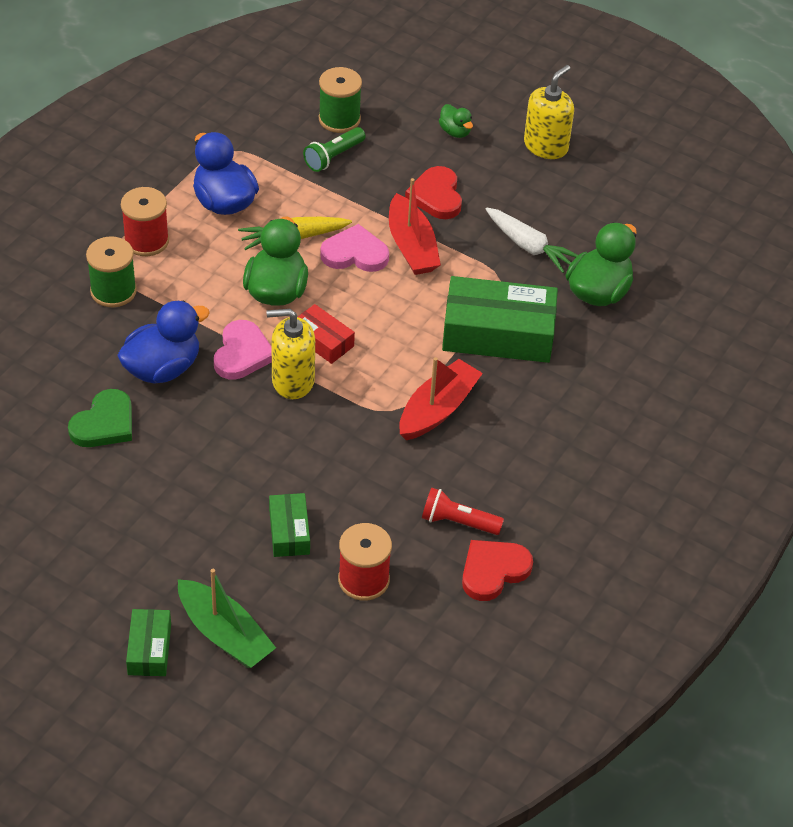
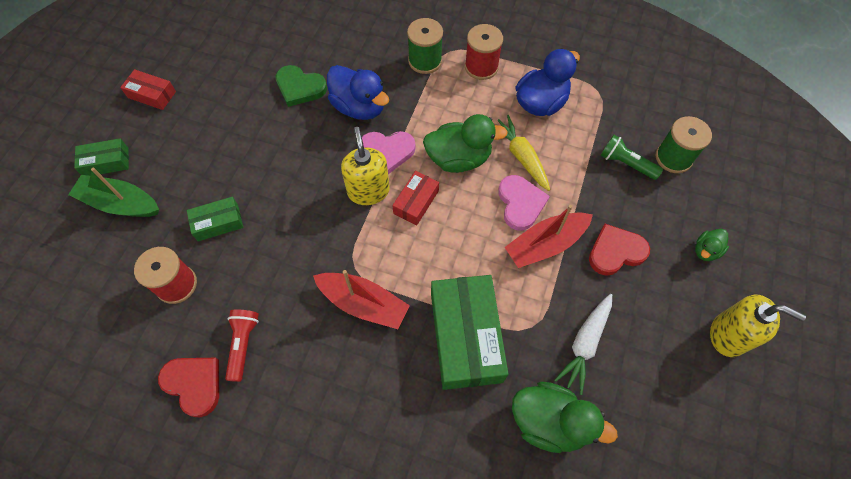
camera: 80 degrees right, 15 degrees up
green boat [178,569,276,668] -> green boat turned 75 degrees clockwise [68,168,159,217]
none -> red box [120,69,176,110]

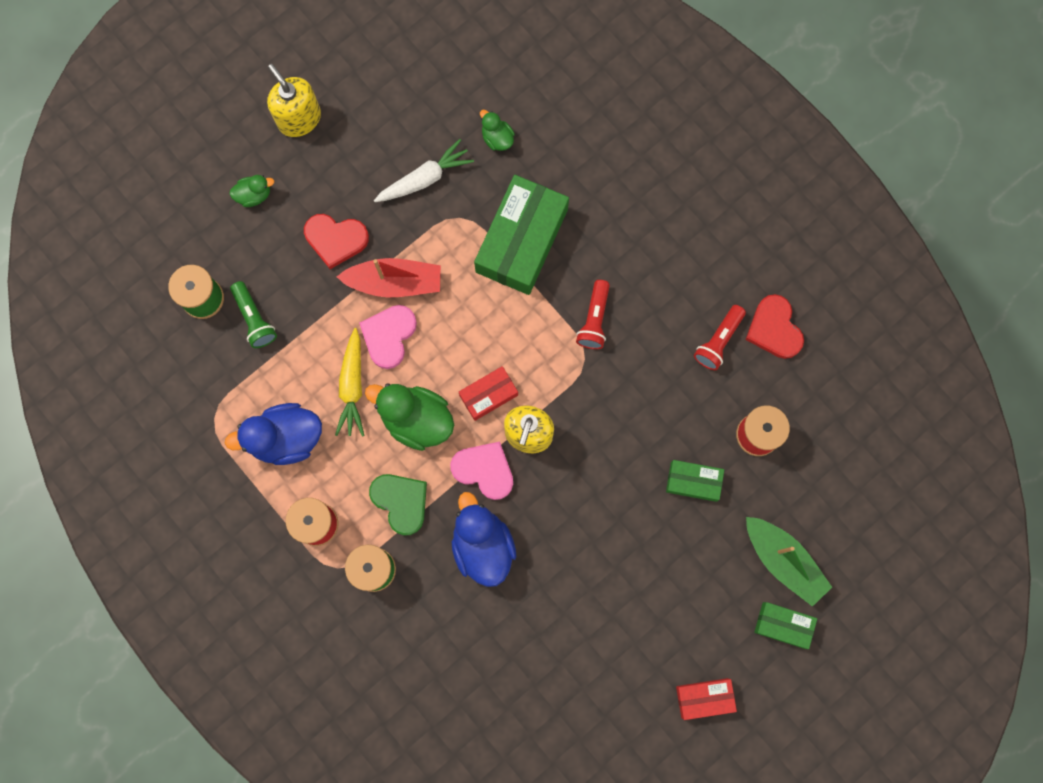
camera: 150 degrees left, 15 degrees up
red box [120,69,176,110] -> red box turned 60 degrees counterclockwise [676,678,737,720]
green heart [275,65,327,107] -> green heart moved to [369,474,427,536]
red boat [313,270,410,329] -> red flashlight [576,280,610,349]
green duck [512,382,618,453] -> green duck [480,109,515,151], size x0.51

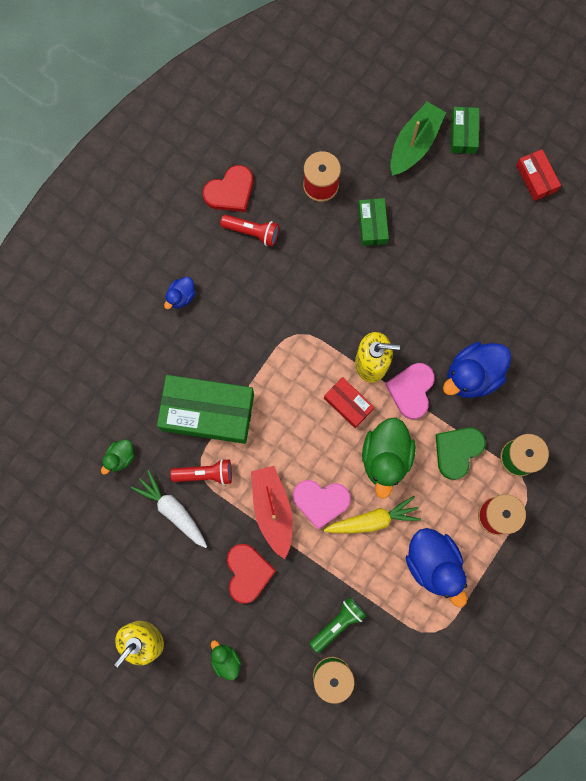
camera: 105 degrees left, 0 degrees up
red flashlight [576,280,610,349] -> red flashlight moved to [170,459,232,485]
none -> blue duck [164,277,195,309]

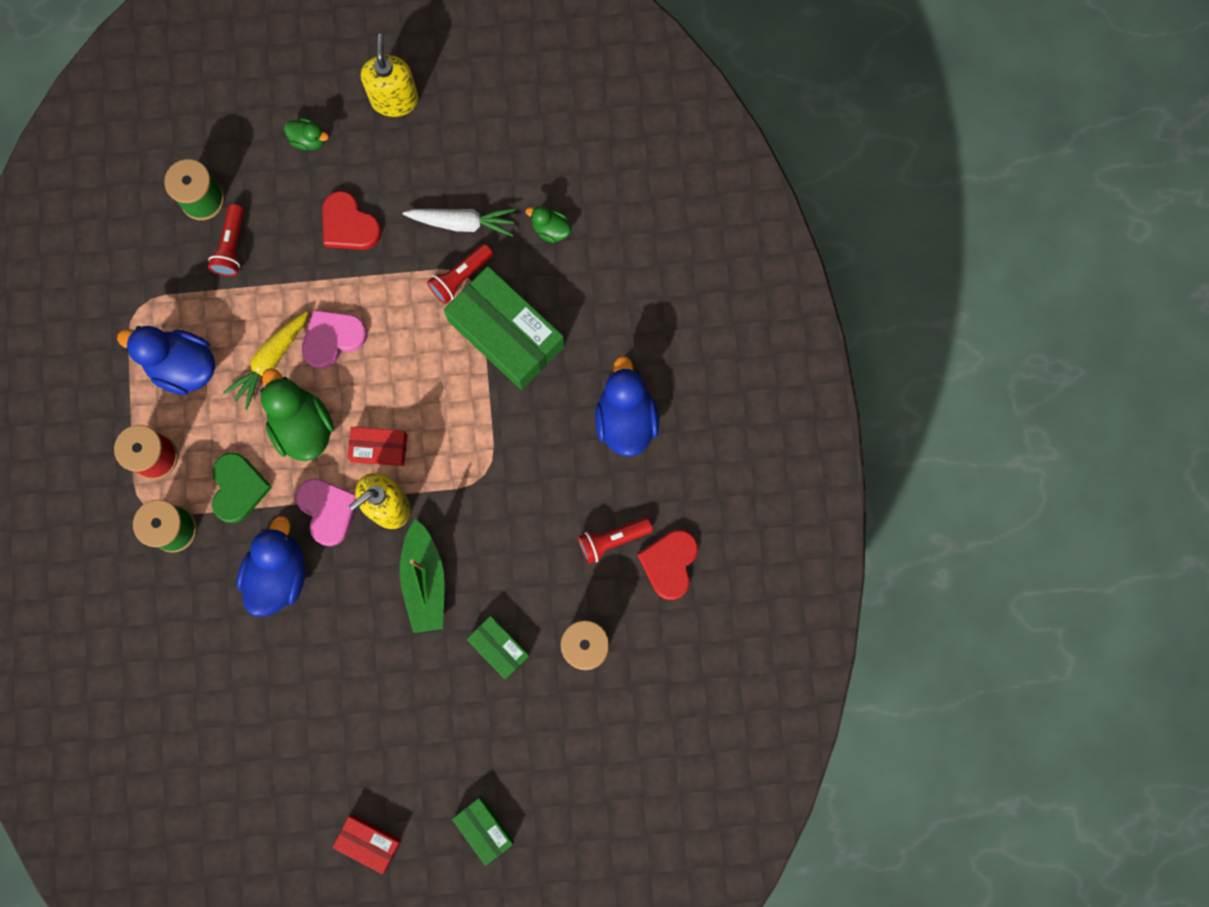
camera: 140 degrees right, 0 degrees up
green duck [101,439,134,475] -> green duck turned 60 degrees counterclockwise [526,206,571,243]
green box [157,375,254,444] -> green box turned 75 degrees clockwise [444,266,565,390]
blue duck [164,277,195,309] -> blue duck [595,356,659,457], size x1.94
red boat [251,466,293,559] -> none
green flashlight [309,597,366,653] -> red flashlight [208,204,244,276]
green boat [390,102,446,176] -> green boat moved to [400,519,445,633]

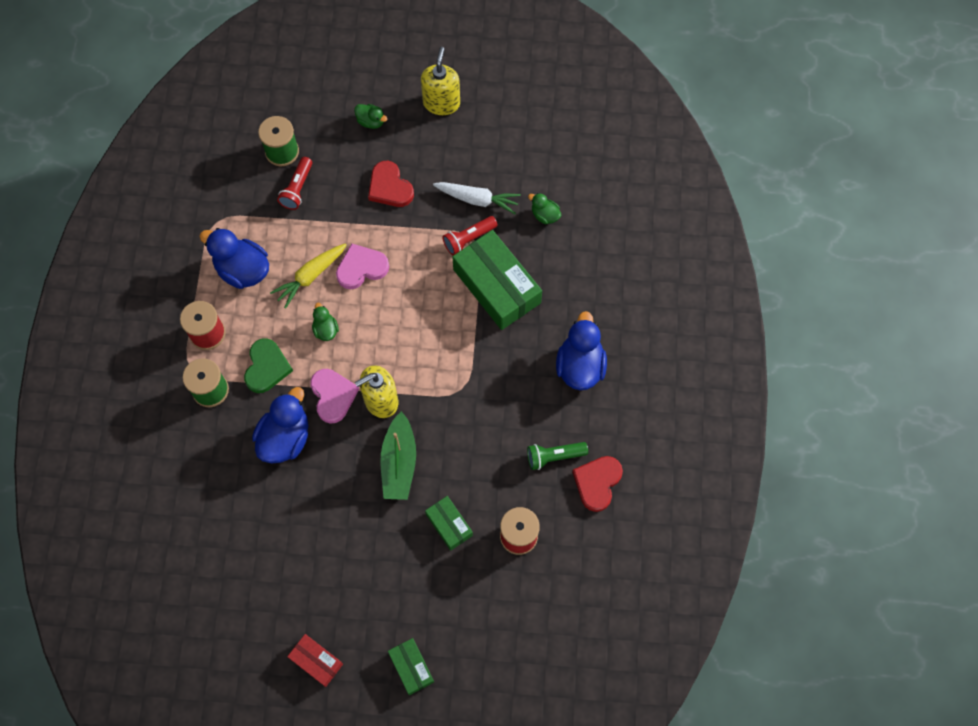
camera: 10 degrees right, 10 degrees down
green duck [260,368,334,461] -> green duck [312,303,339,341], size x0.51
red box [347,427,407,466] -> none
red flashlight [578,517,653,564] -> green flashlight [527,442,588,470]

